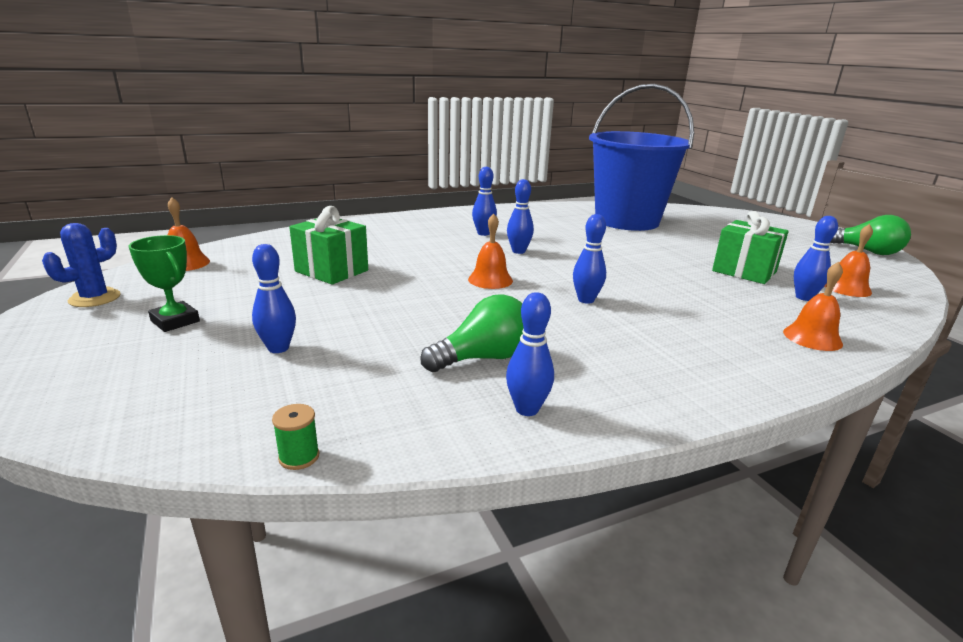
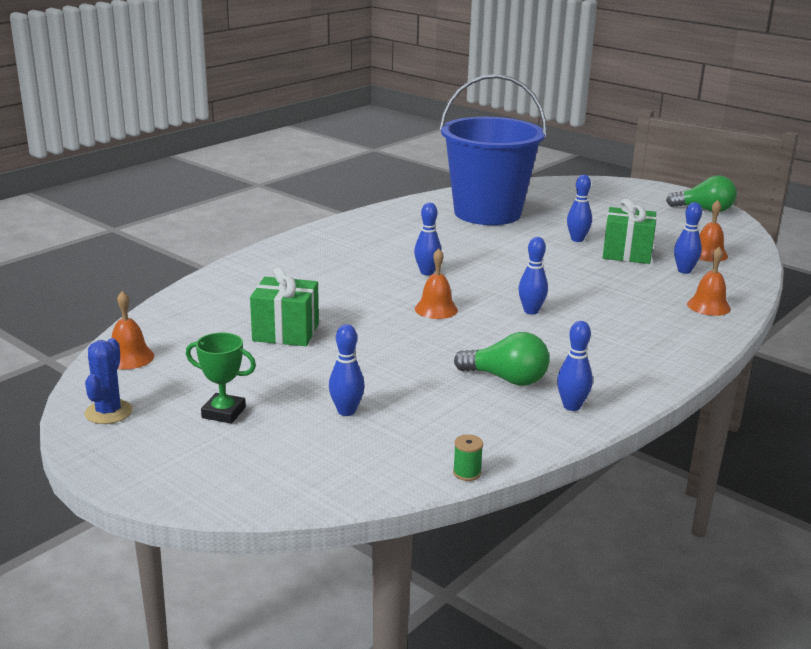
camera: 25 degrees left, 0 degrees up
green light bulb [420,294,524,372] -> green light bulb turned 75 degrees clockwise [454,332,550,386]
blue bowling pin [472,166,497,236] -> blue bowling pin moved to [567,175,592,242]

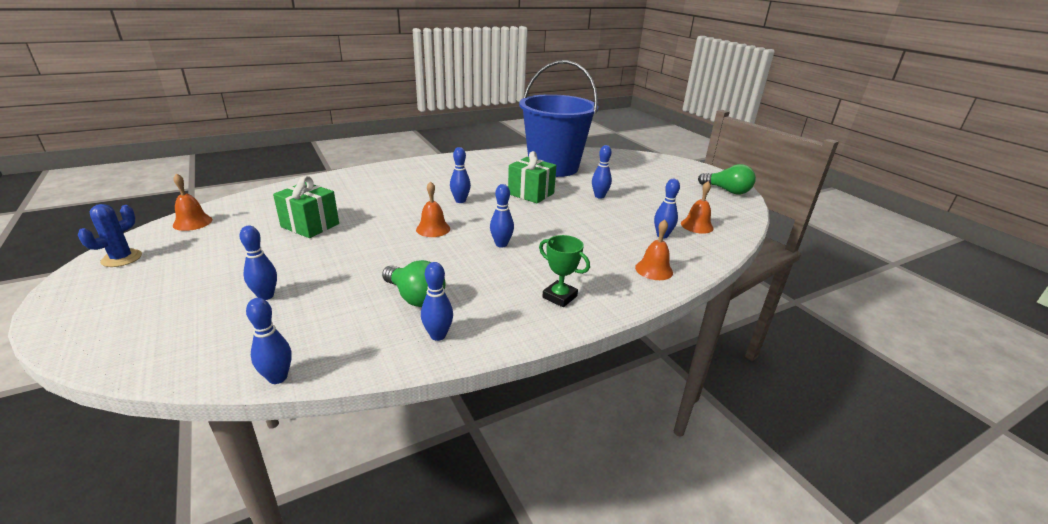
camera: 20 degrees right, 5 degrees up
green trophy [186,333,256,424] -> green trophy moved to [539,235,590,307]
green spool [453,434,483,481] -> blue bowling pin [246,298,292,384]
green gift [603,199,657,264] -> green gift moved to [508,151,556,203]

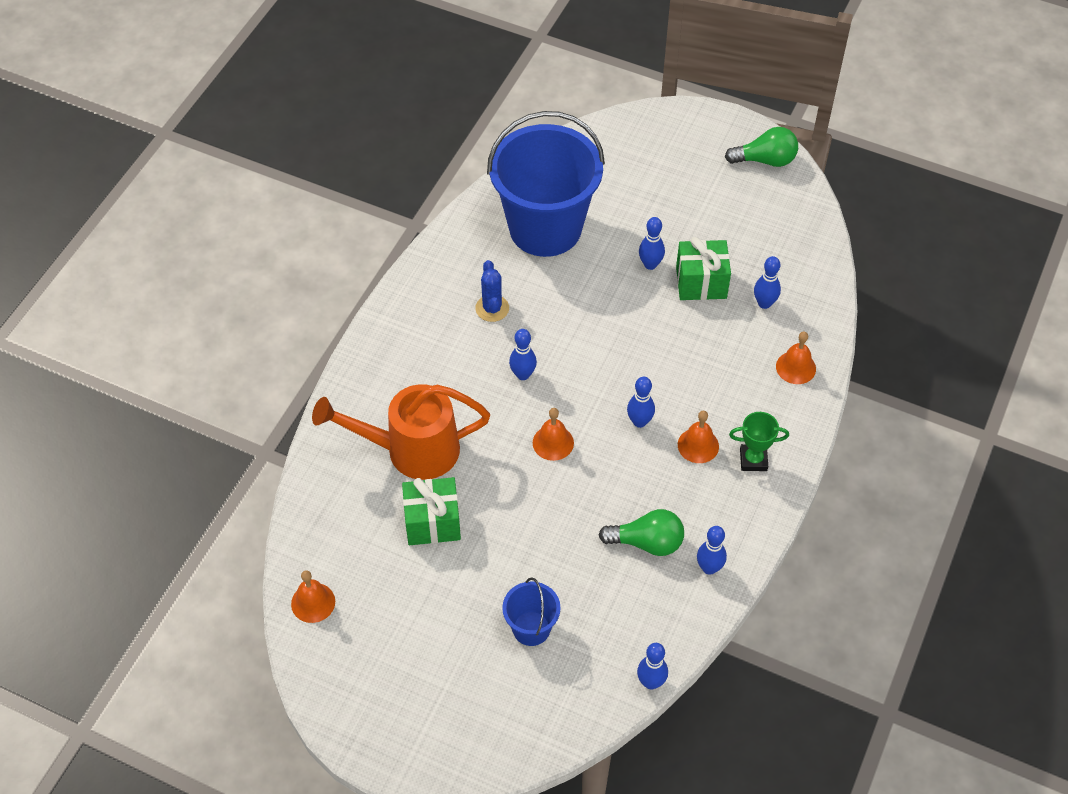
camera: 35 degrees left, 25 degrees up
blue cactus [78,204,142,267] -> blue cactus moved to [475,260,509,322]
blue bowling pin [240,226,277,300] -> blue bucket [502,577,561,646]
green gift [508,151,556,203] -> green gift moved to [676,237,731,300]
orange bell [681,181,714,234] -> orange bell moved to [678,411,719,463]
none -> orange watering can [312,384,490,480]

